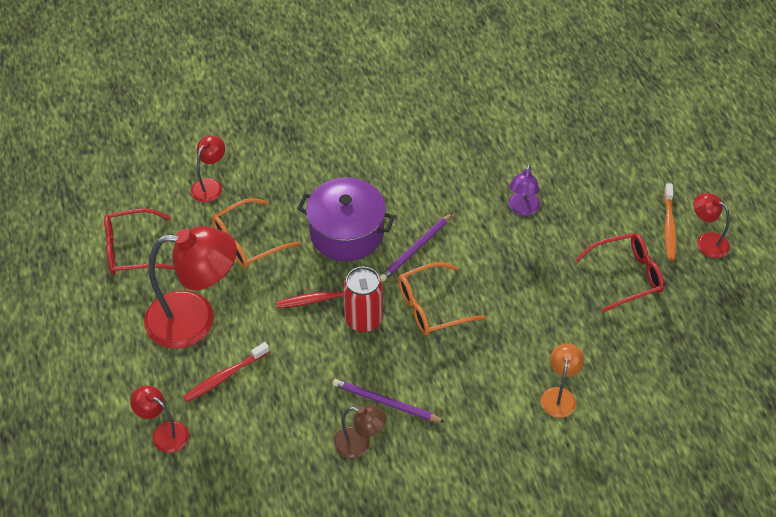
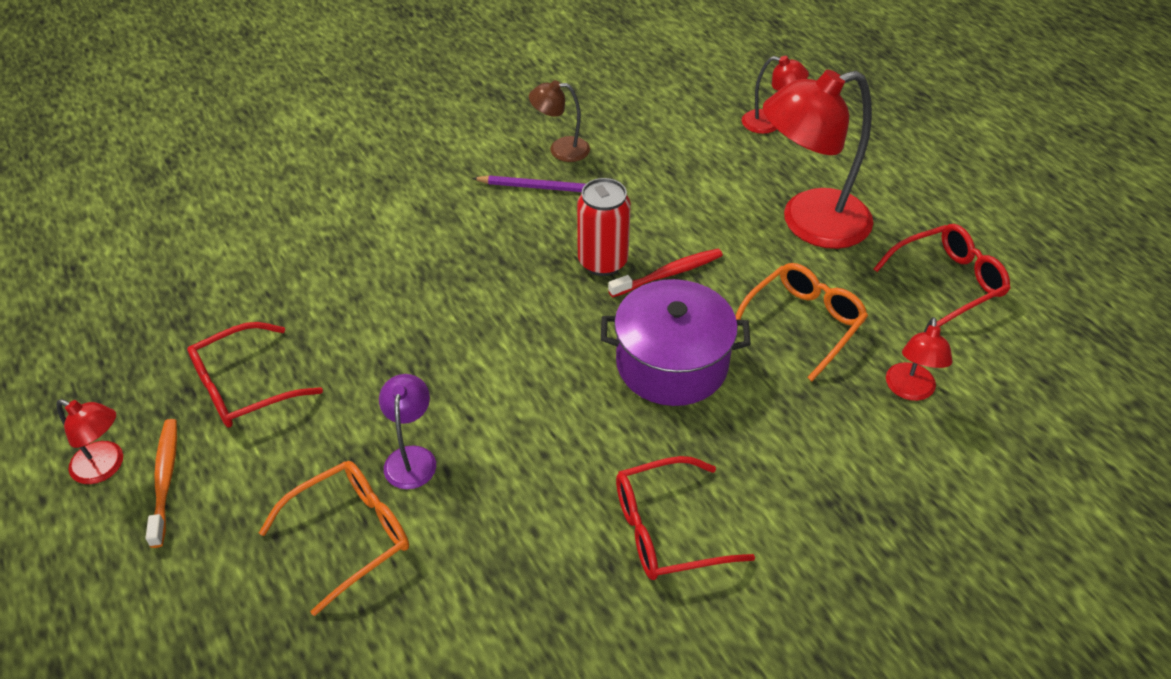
camera: 165 degrees right, 5 degrees down
red toothbrush [183,342,269,402] -> none
purple pencil [380,213,453,281] -> none
orange glasses [398,262,486,336] -> orange glasses moved to [259,461,409,616]
orange lamp [541,343,584,418] -> none
none -> red glasses [616,456,755,580]

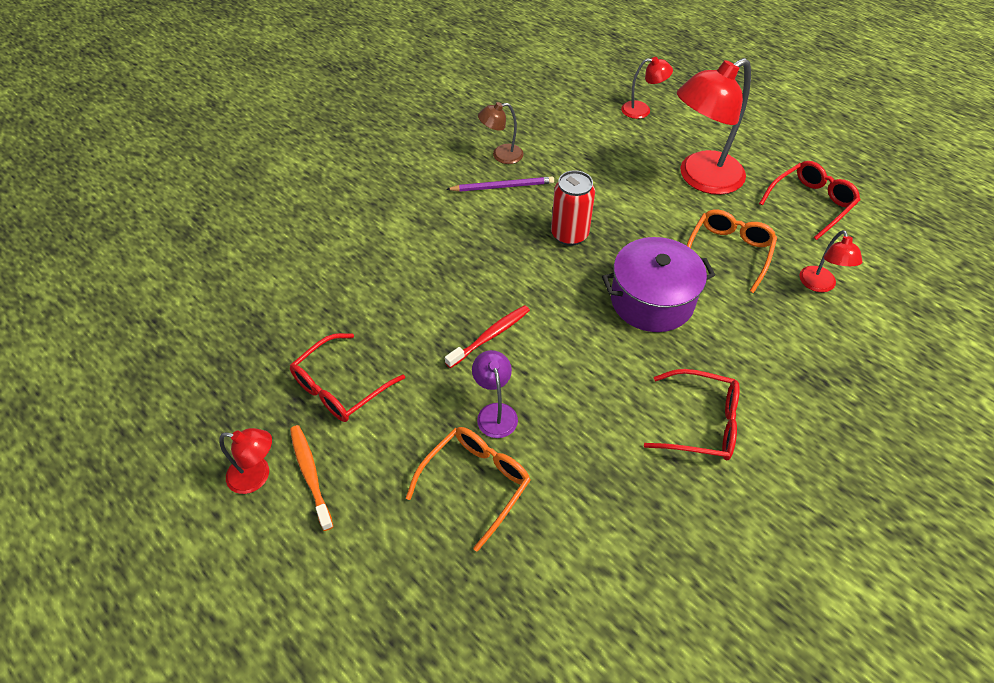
camera: 15 degrees left, 5 degrees up
red toothbrush [608,249,723,297] -> red toothbrush moved to [445,305,530,368]
red glasses [616,456,755,580] -> red glasses turned 135 degrees counterclockwise [644,369,740,460]

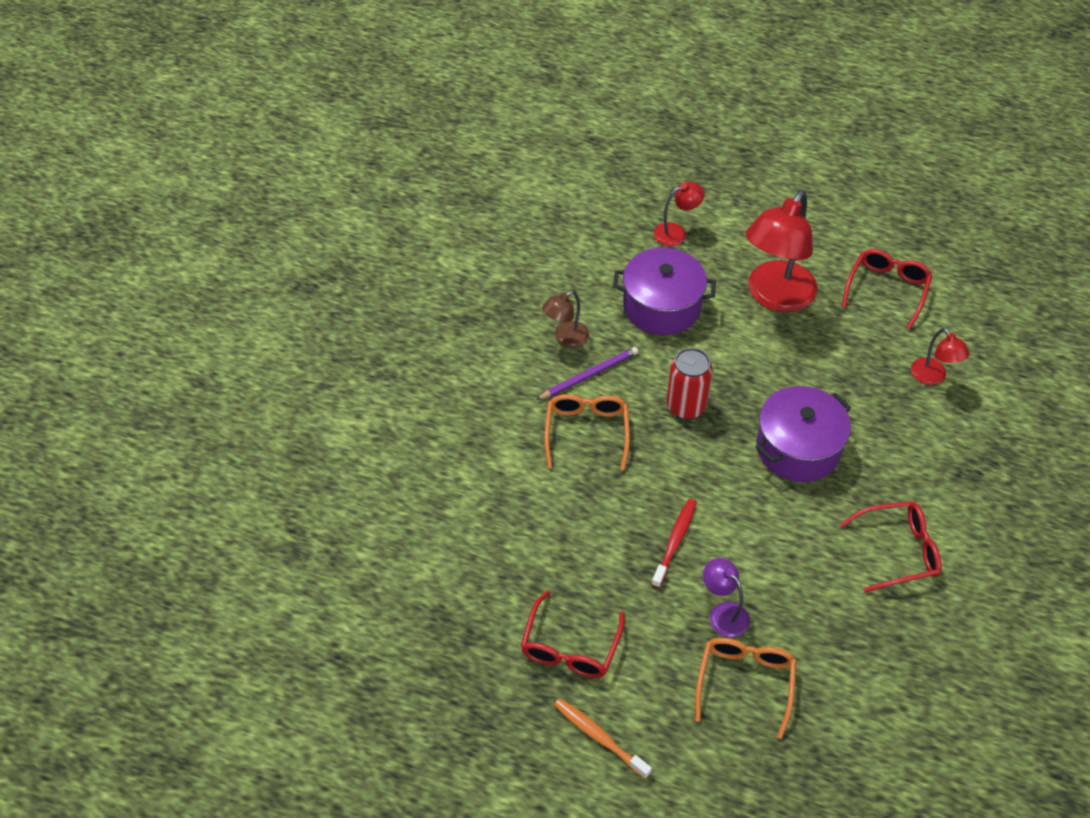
camera: 25 degrees left, 0 degrees up
red lamp [219,428,272,494] -> none
orange glasses [687,210,777,293] -> orange glasses moved to [544,394,630,471]
none -> purple pot [613,248,716,335]

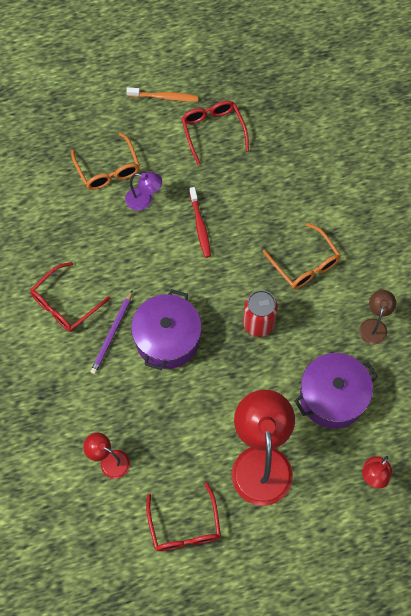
camera: 145 degrees right, 15 degrees up
purple pencil [536,347,638,400] -> purple pencil moved to [90,291,132,374]

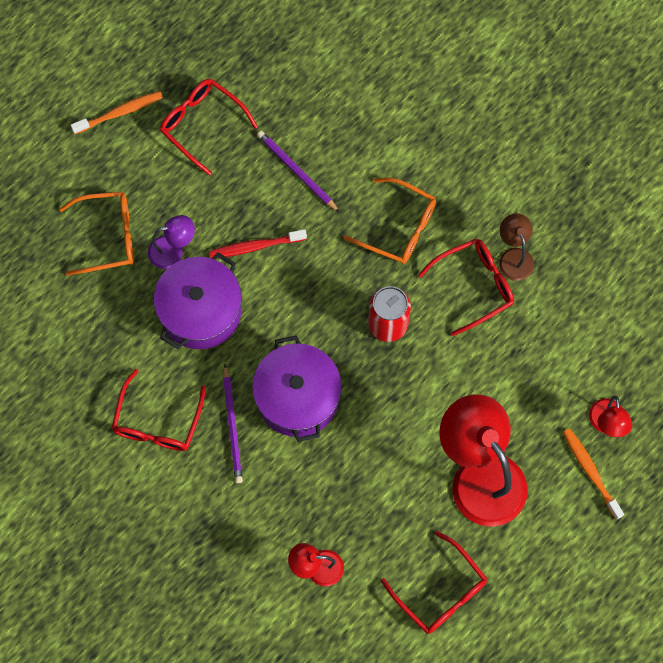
camera: 30 degrees left, 5 degrees up
orange glasses [71,132,140,190] -> orange glasses turned 45 degrees counterclockwise [59,192,134,276]
red toothbrush [189,187,211,258] -> red toothbrush turned 120 degrees clockwise [209,229,307,258]
purple pot [294,353,378,428] -> purple pot moved to [154,252,242,349]
none -> purple pencil [257,131,340,213]
none -> red glasses [418,238,514,336]
none -> orange toothbrush [563,428,624,520]

